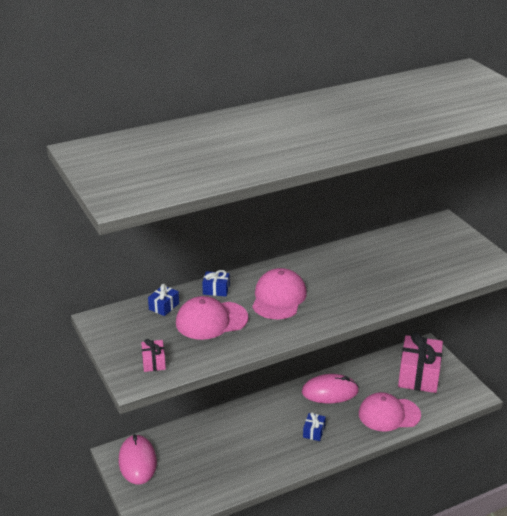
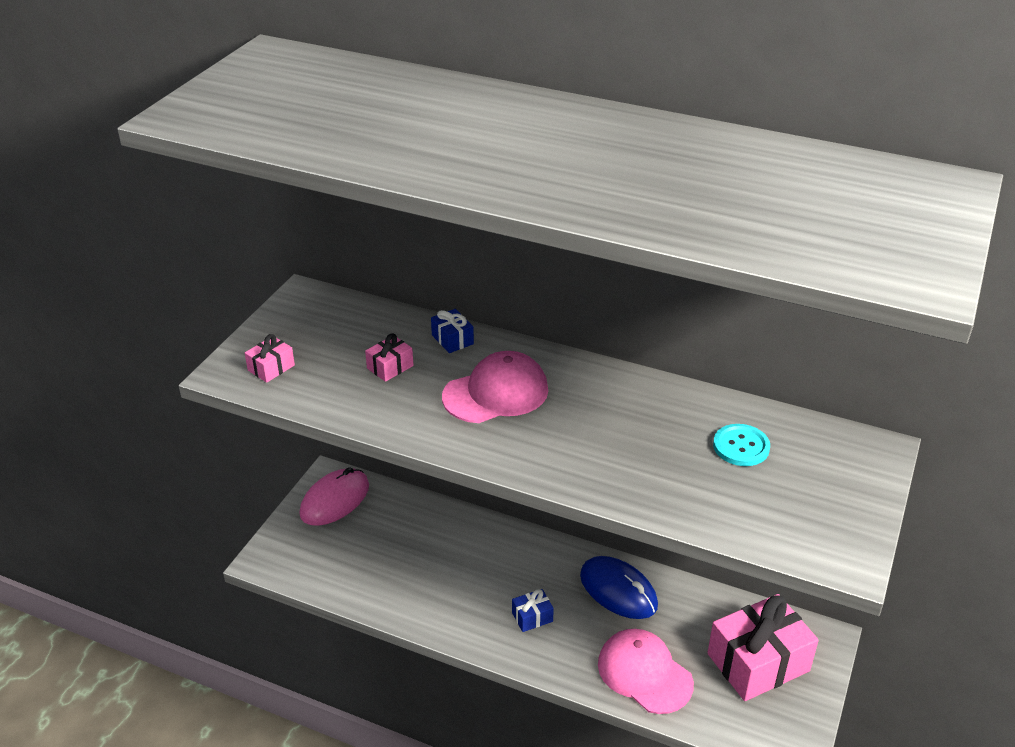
camera: 50 degrees right, 5 degrees up
blue gift [148,284,179,316] -> none
pink cap [176,296,248,340] -> pink gift [365,333,414,382]
pink mouse [302,374,359,403] -> blue mouse [580,556,658,619]
none -> turquoise button [713,424,770,466]

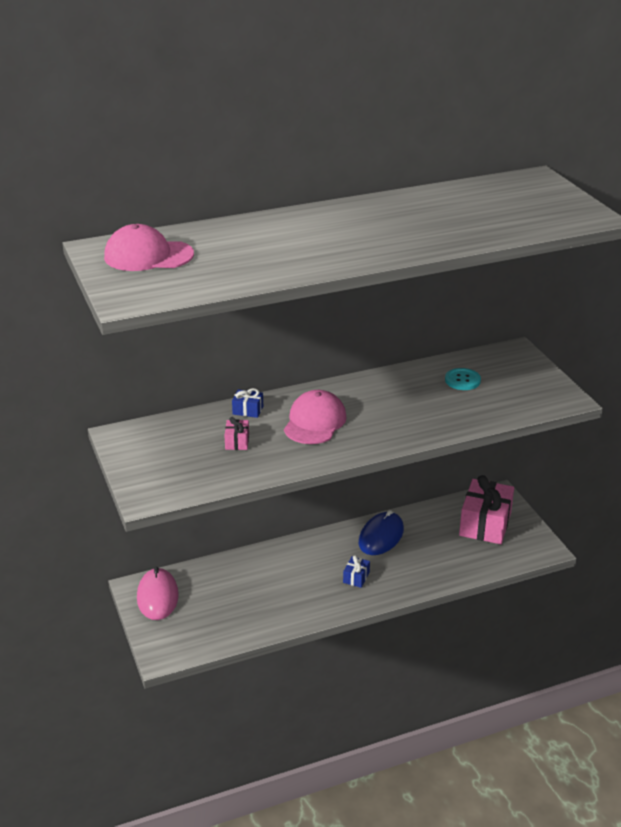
camera: 45 degrees left, 5 degrees down
pink gift [245,334,295,383] -> none
blue mouse [580,556,658,619] -> blue mouse turned 60 degrees counterclockwise [359,510,404,555]
pink cap [598,629,694,714] -> pink cap moved to [104,224,194,271]

